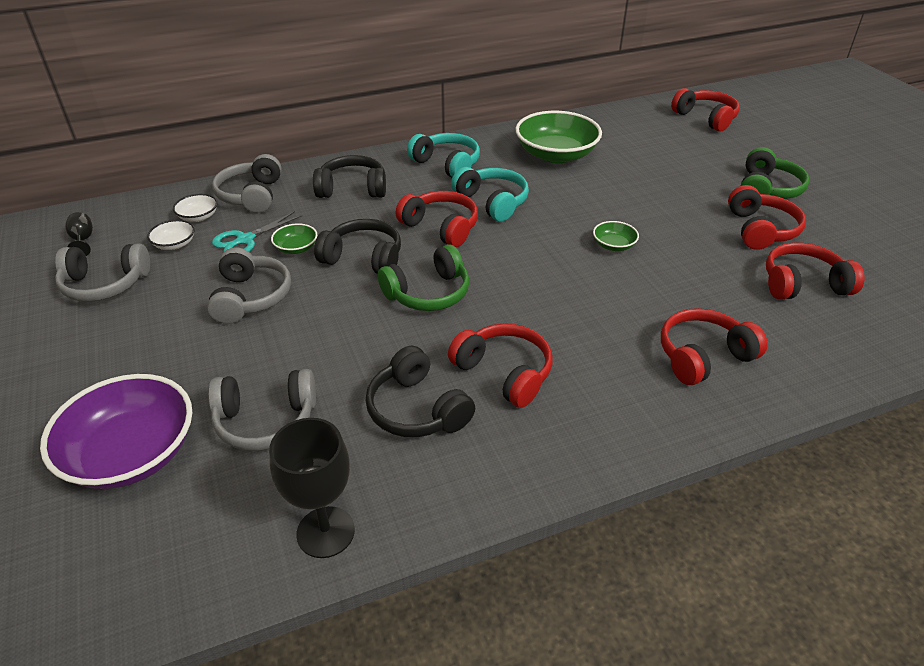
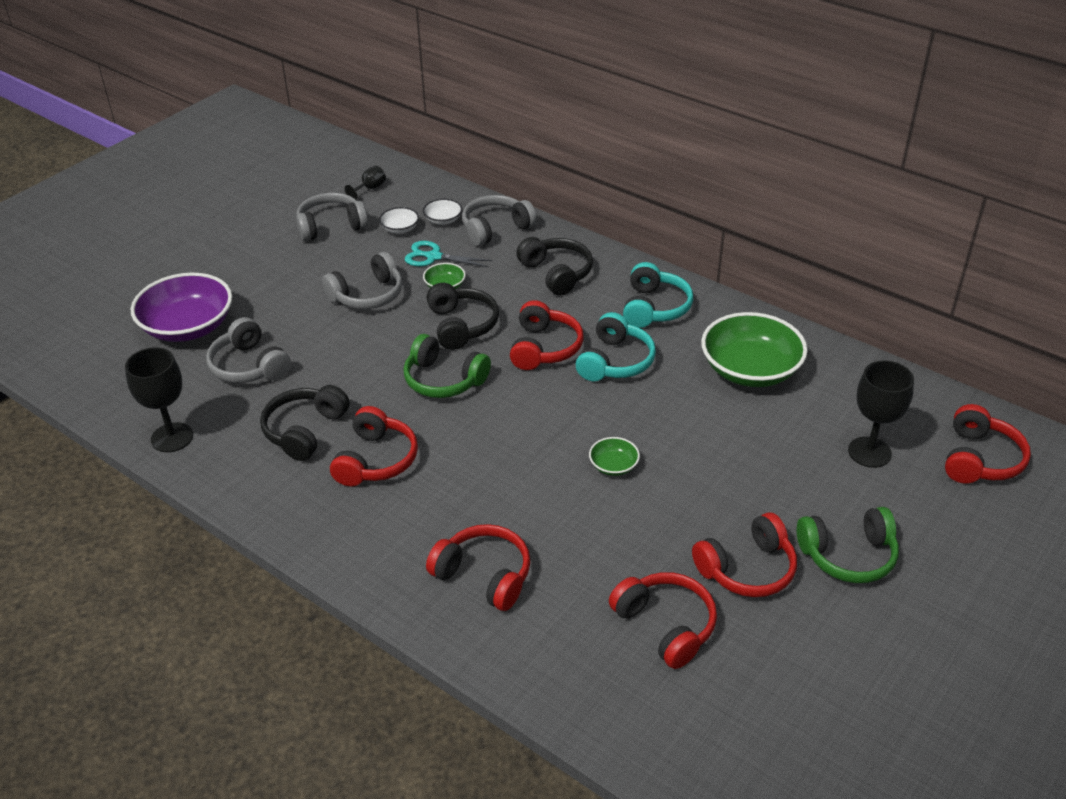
camera: 60 degrees right, 0 degrees up
grey headphones [55,244,150,302] -> grey headphones turned 105 degrees clockwise [296,193,368,241]
none -> black goblet [848,360,914,468]

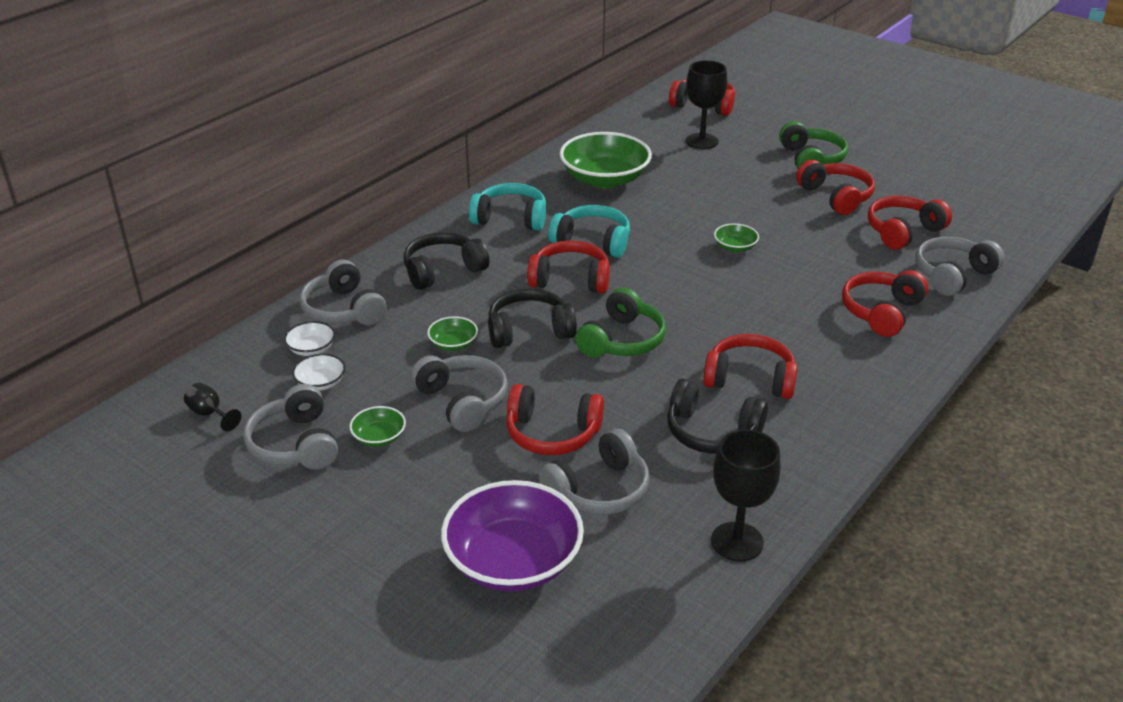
camera: 90 degrees left, 5 degrees down
turquoise scissors [405,241,492,267] -> none
none -> green bowl [349,406,406,447]
none -> red headphones [506,384,604,455]
none -> grey headphones [916,237,1005,296]

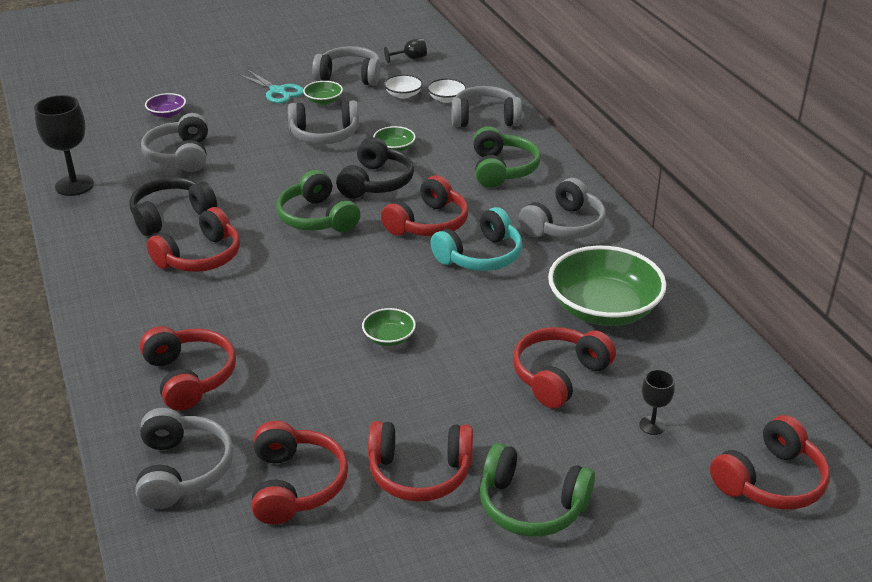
camera: 120 degrees right, 0 degrees up
black headphones [404,232,489,290] -> green headphones [473,126,541,188]
purple bowl [441,480,584,592] -> purple bowl [145,93,186,118], size x0.45
turquoise headphones [469,183,546,231] -> grey headphones [518,178,606,239]
red headphones [506,384,604,455] -> red headphones moved to [513,327,616,409]
black goblet [686,60,727,149] -> black goblet [639,369,675,435], size x0.52
none -> turquoise scissors [238,69,304,103]

